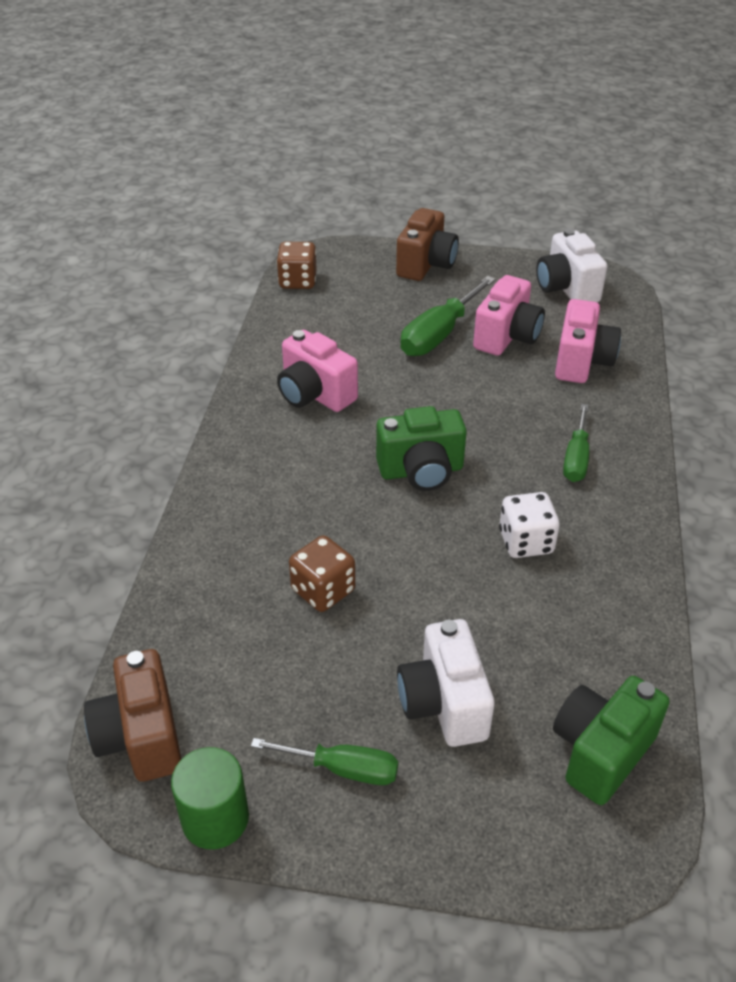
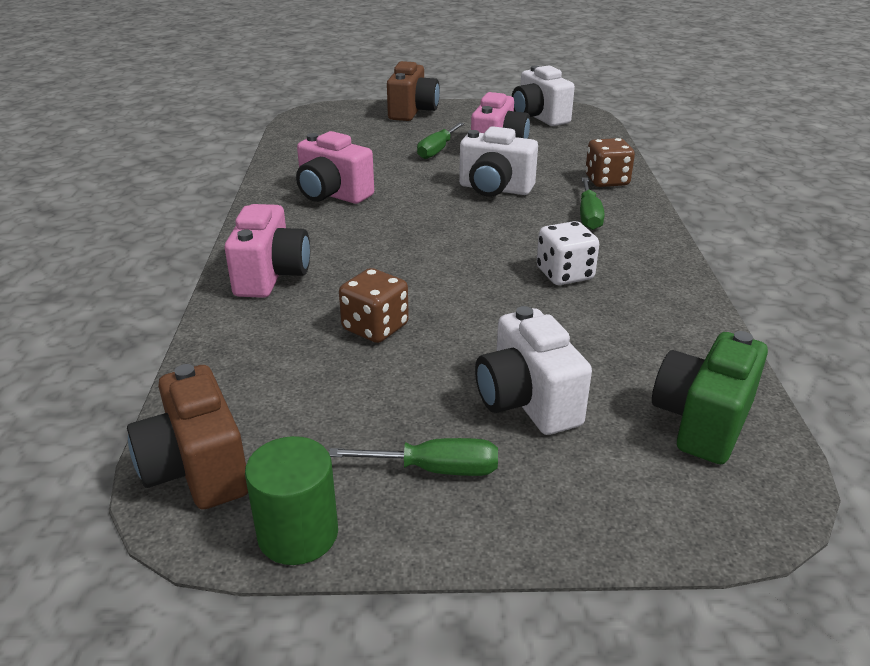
camera: 10 degrees left, 10 degrees down
brown dice [277,242,317,289] -> brown dice moved to [585,138,635,187]
green camera [376,406,467,491] -> none
green screwdriver [401,276,496,356] -> green screwdriver [417,122,464,159], size x0.65
pink camera [555,299,621,383] -> pink camera moved to [225,204,310,298]
none -> white camera [459,126,538,197]

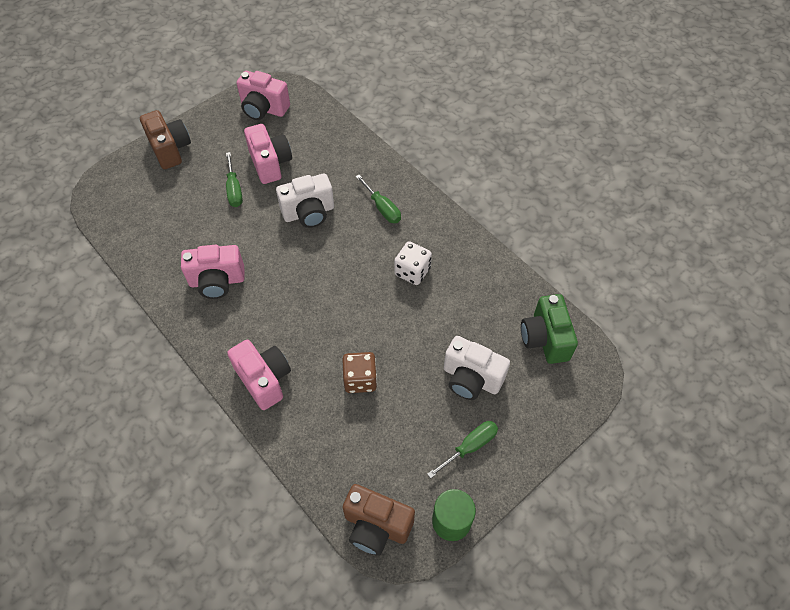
camera: 40 degrees left, 25 degrees up
white camera [512,65,575,126] -> pink camera [236,71,290,120]
brown dice [585,138,635,187] -> none

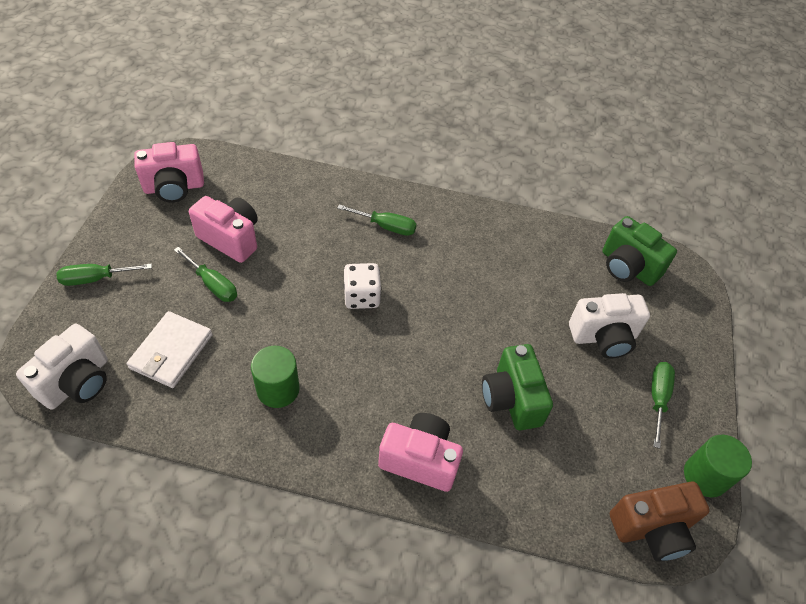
camera: 40 degrees left, 5 degrees down
brown camera [140,110,191,169] -> green screwdriver [56,263,152,286]
pink camera [181,245,245,299] -> green cylinder [251,346,300,408]
white camera [276,173,334,228] -> white camera moved to [16,324,108,410]
brown dice [342,352,377,393] -> green camera [482,344,553,430]
white dice [394,241,432,285] -> white dice moved to [344,263,381,309]
none -> white wallet [127,311,213,388]

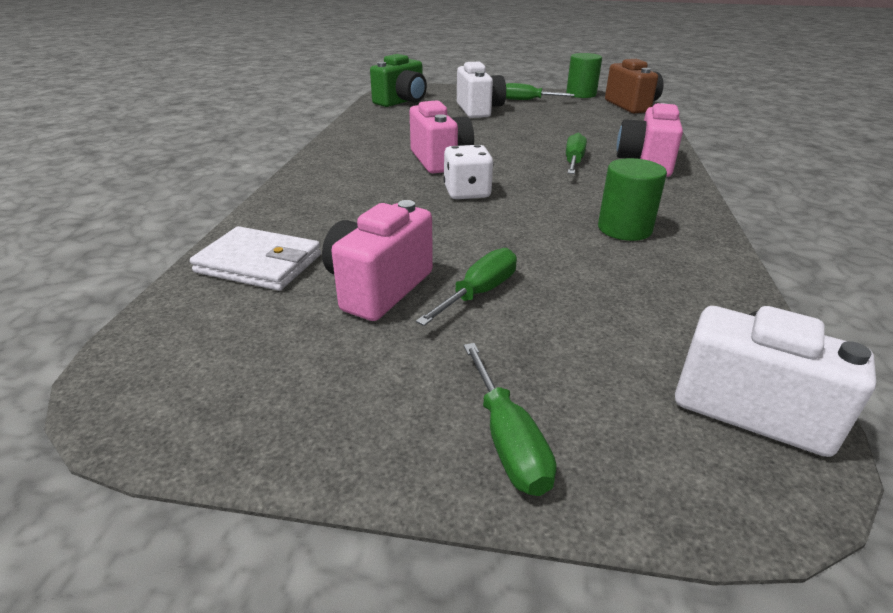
camera: 90 degrees left, 20 degrees down
white wallet [127,311,213,388] -> white wallet moved to [190,226,321,291]
pink camera [134,142,204,203] -> pink camera moved to [410,100,474,173]
green screwdriver [337,204,417,236] -> green screwdriver moved to [566,133,587,174]
green camera [482,344,553,430] -> none

